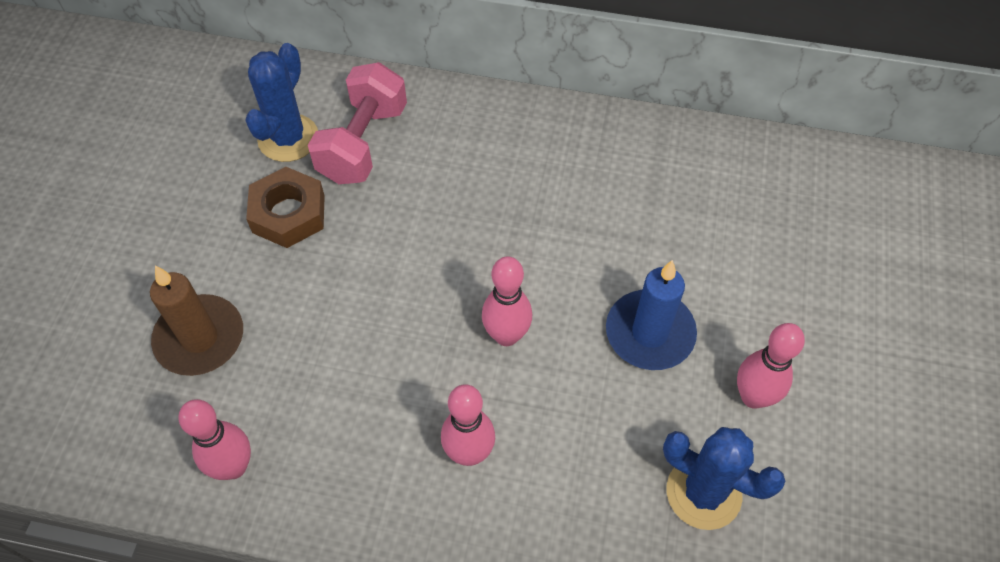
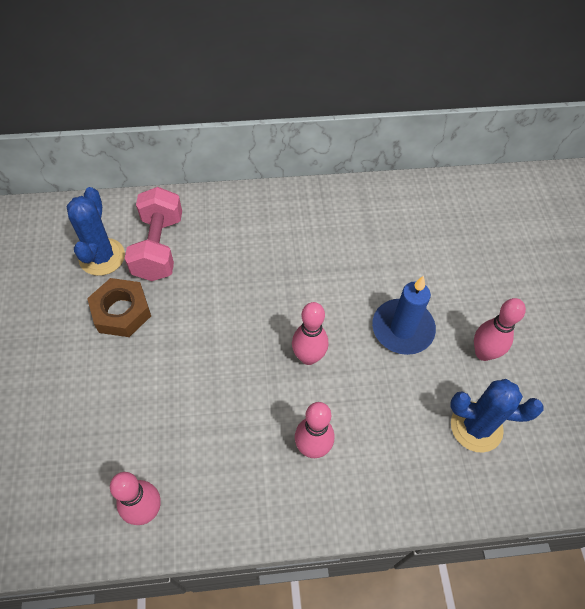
camera: 20 degrees left, 0 degrees up
brown candle [150,266,243,376] -> none

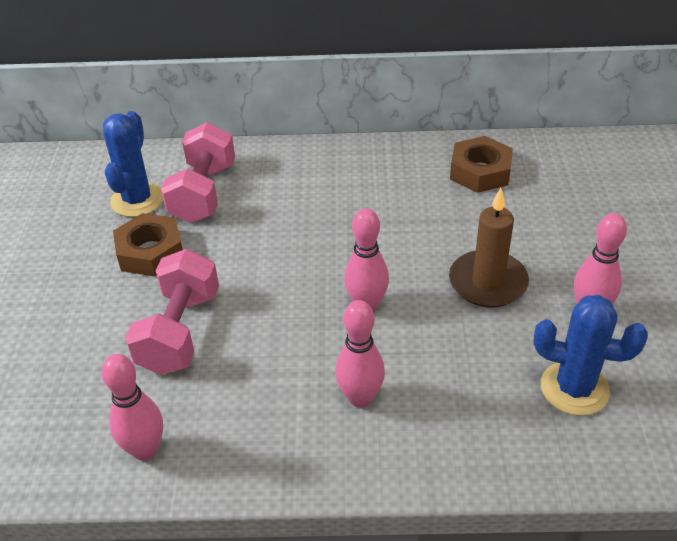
camera: 10 degrees right, 15 degrees down
blue candle [372,276,436,355] -> brown candle [449,188,529,308]
none -> pink dumbbell [125,249,219,375]
none -> brown nut [450,136,513,193]

